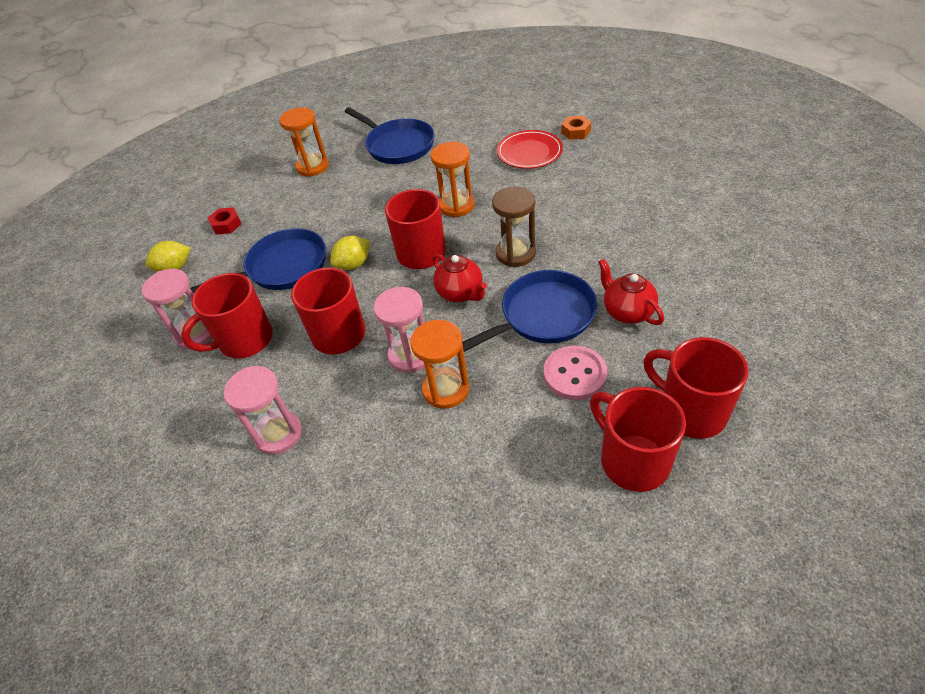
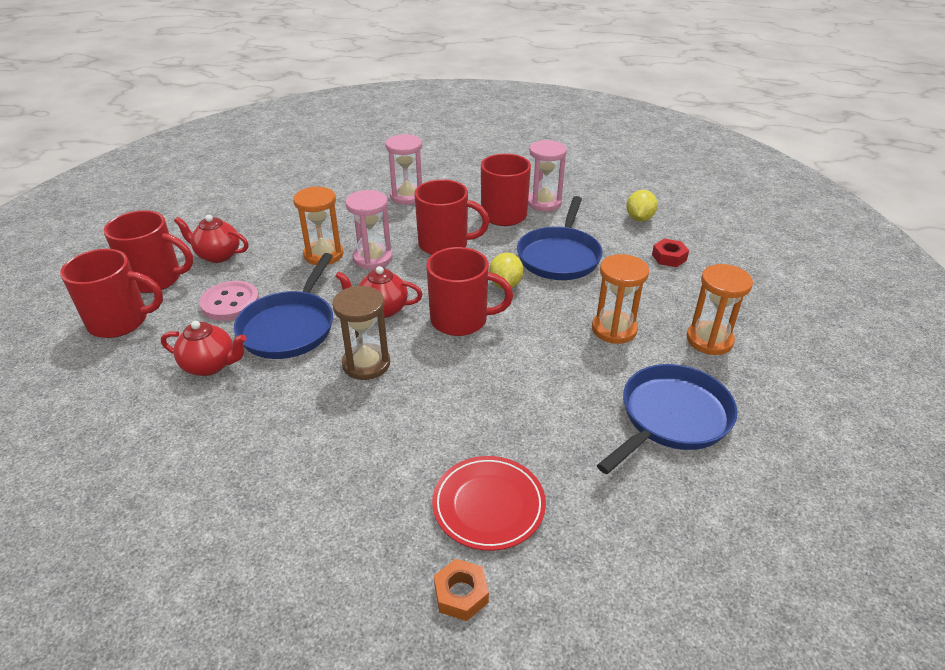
camera: 130 degrees right, 10 degrees down
blue pan [344,107,435,164] -> blue pan turned 135 degrees clockwise [597,364,738,474]
orange hourglass [431,142,475,217] -> orange hourglass moved to [592,254,649,344]
none -> red teapot [174,215,248,263]

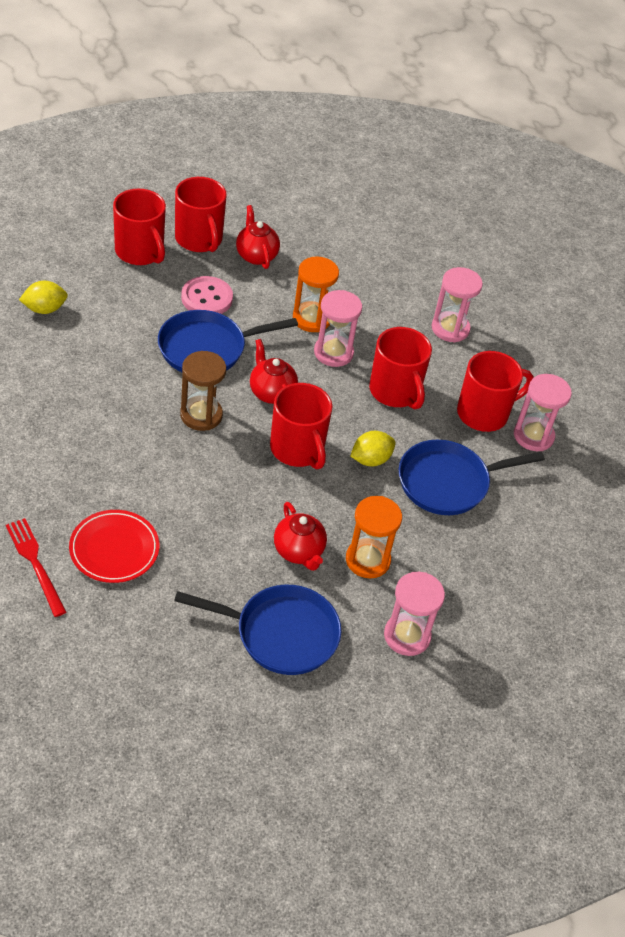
camera: 50 degrees right, 10 degrees up
red teapot [161,321,247,376] -> red teapot moved to [274,502,327,571]
orange nut [434,559,489,621] -> red fork [6,518,66,617]
yellow lemon [626,190,658,222] -> yellow lemon moved to [19,281,68,314]
red nut [652,239,689,267] -> none
orange hourglass [687,264,753,355] -> pink hourglass [384,572,445,656]

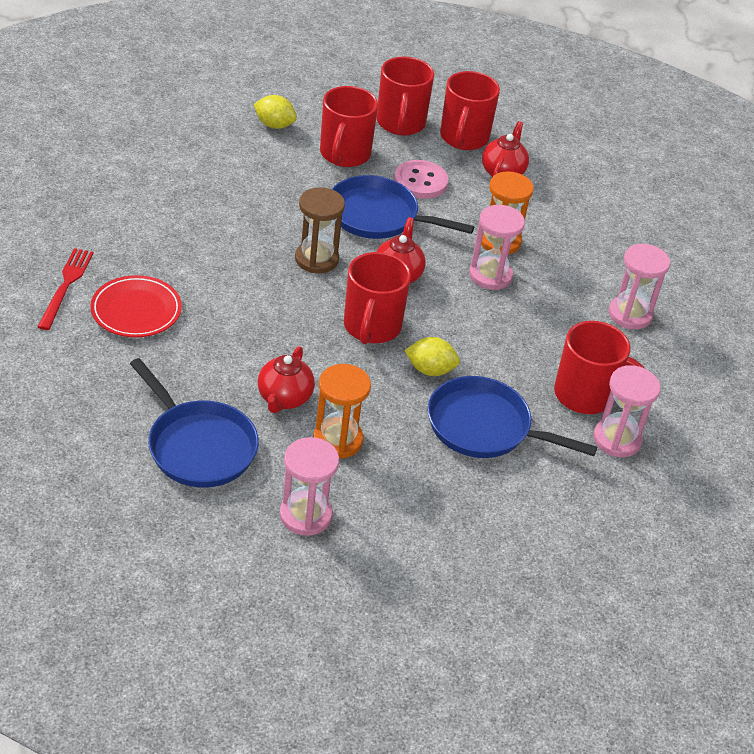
camera: 40 degrees right, 5 degrees down
red mug [369,327,432,409] -> red mug moved to [320,86,378,167]

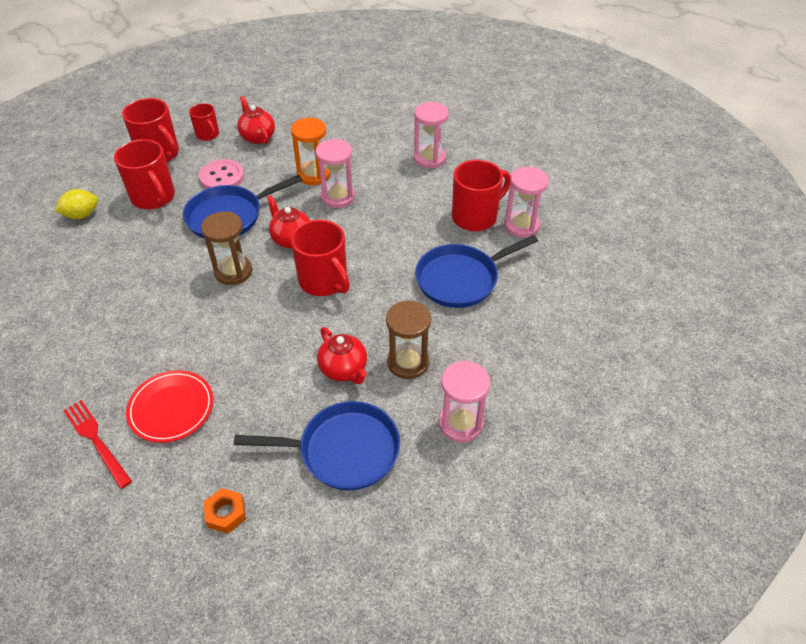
camera: 45 degrees left, 5 degrees up
orange hourglass [313,364,371,459] -> brown hourglass [386,300,431,379]
yellow lemon [404,337,460,376] -> none
red mug [440,71,500,150] -> red mug [189,103,219,141], size x0.58
none -> orange nut [204,488,246,534]

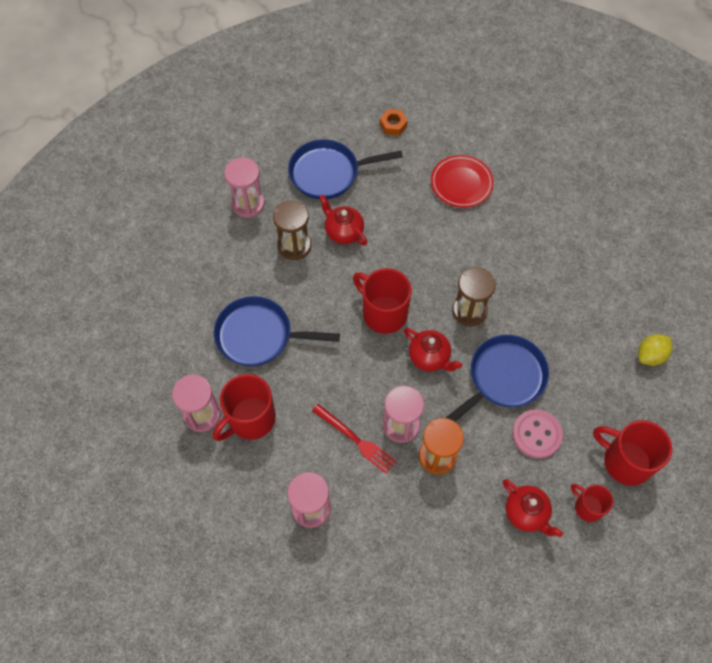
camera: 170 degrees right, 15 degrees up
red fork [63,400,132,489] -> red fork moved to [312,404,396,474]
red mug [114,139,175,209] -> none
blue pan [415,235,538,308] -> blue pan turned 135 degrees counterclockwise [214,296,340,366]

